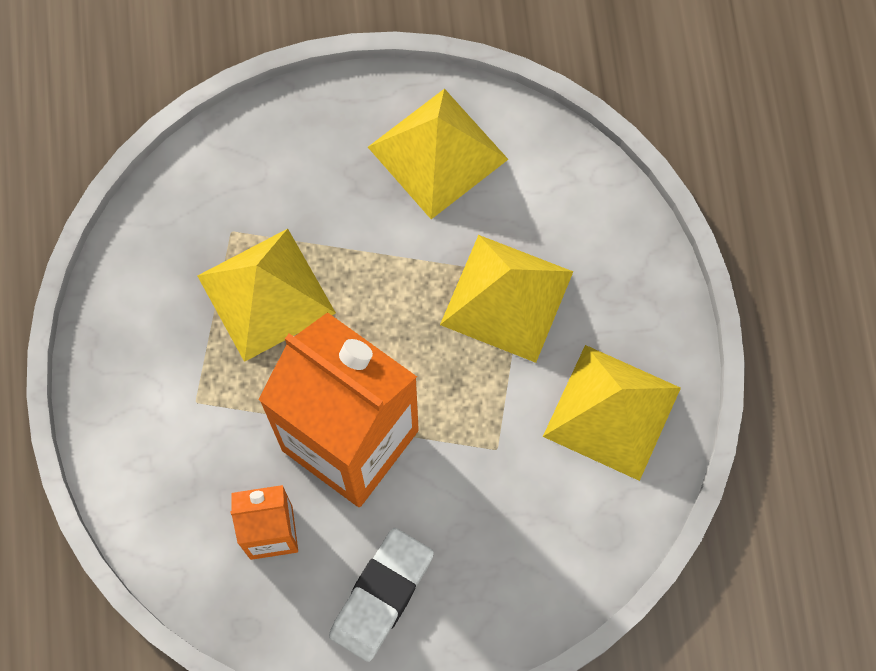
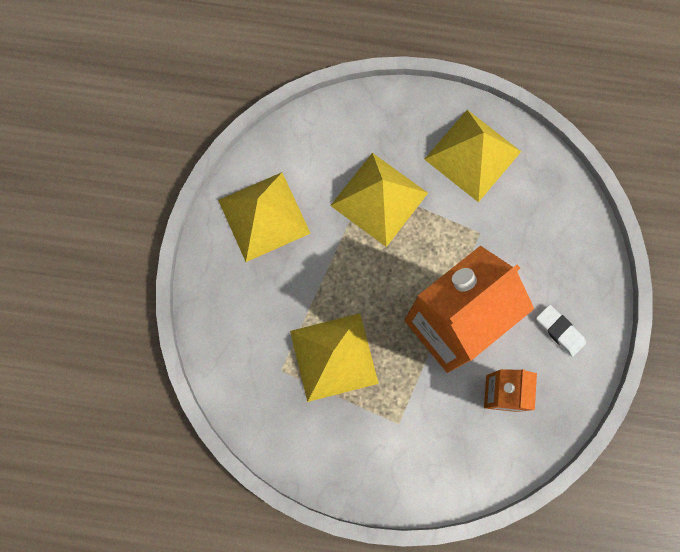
camera: 75 degrees left, 5 degrees up
white eraser [329,528,434,662] -> white eraser [536,305,586,357], size x0.63

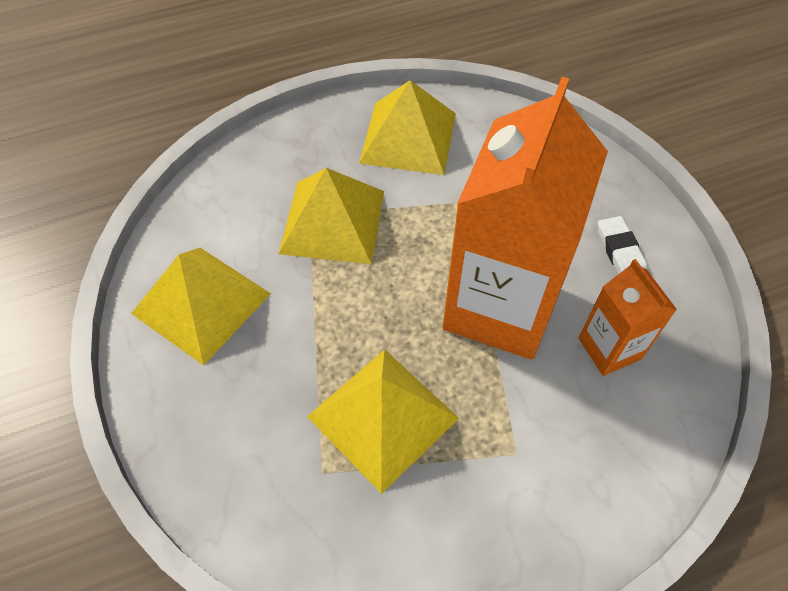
camera: 30 degrees left, 20 degrees down
white eraser [536,305,586,357] -> white eraser turned 60 degrees clockwise [598,216,648,274]

